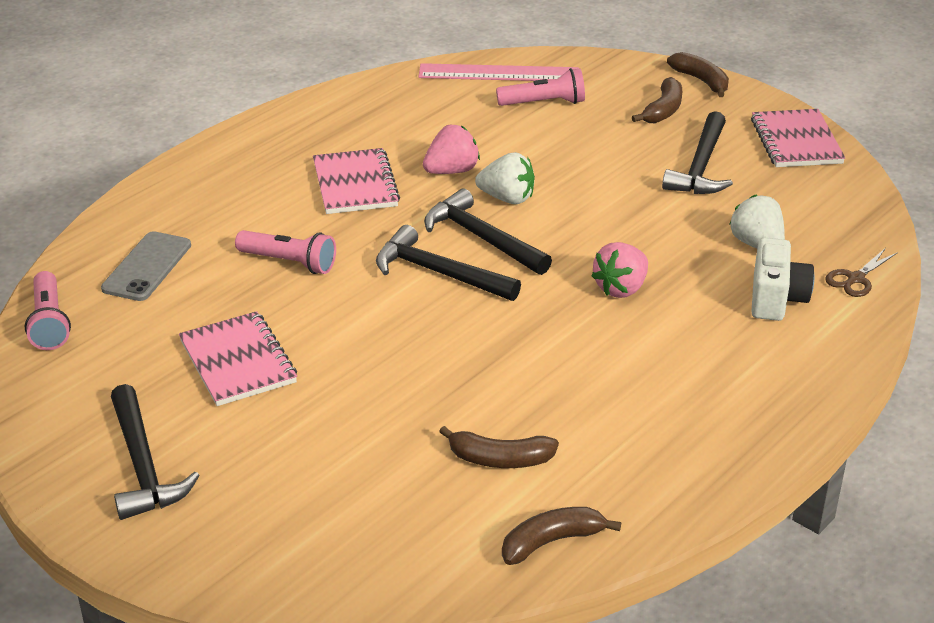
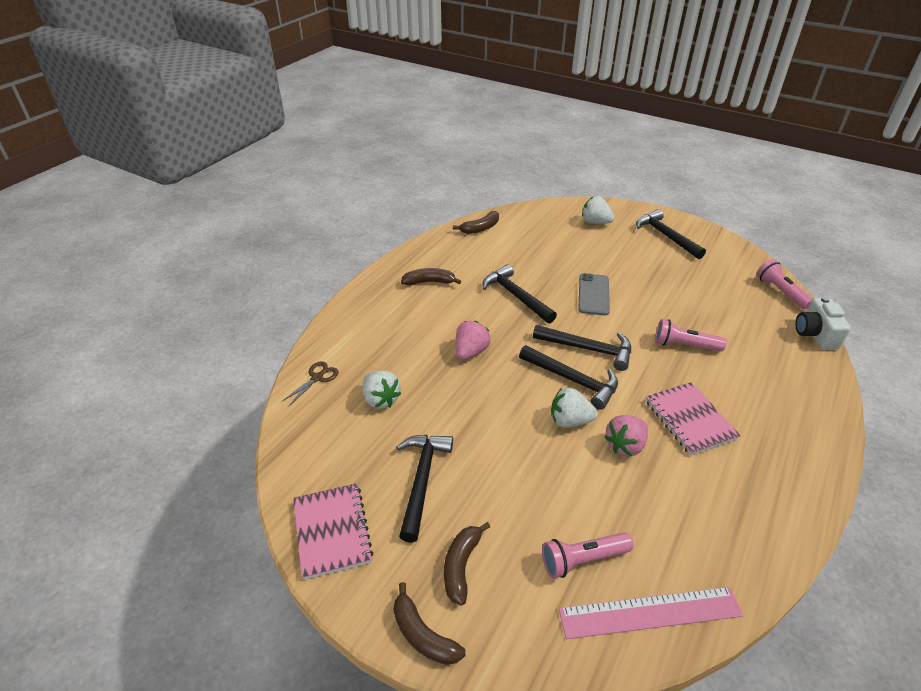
camera: 170 degrees right, 5 degrees up
grey phone [101,231,191,301] -> grey phone moved to [578,273,610,316]
pink notebook [179,311,297,406] -> none
brown banana [439,426,559,468] -> brown banana moved to [401,268,461,286]
white camera [751,238,814,321] -> white camera moved to [795,296,851,350]
none -> black hammer [482,264,557,323]
none -> white strawberry [582,196,615,224]

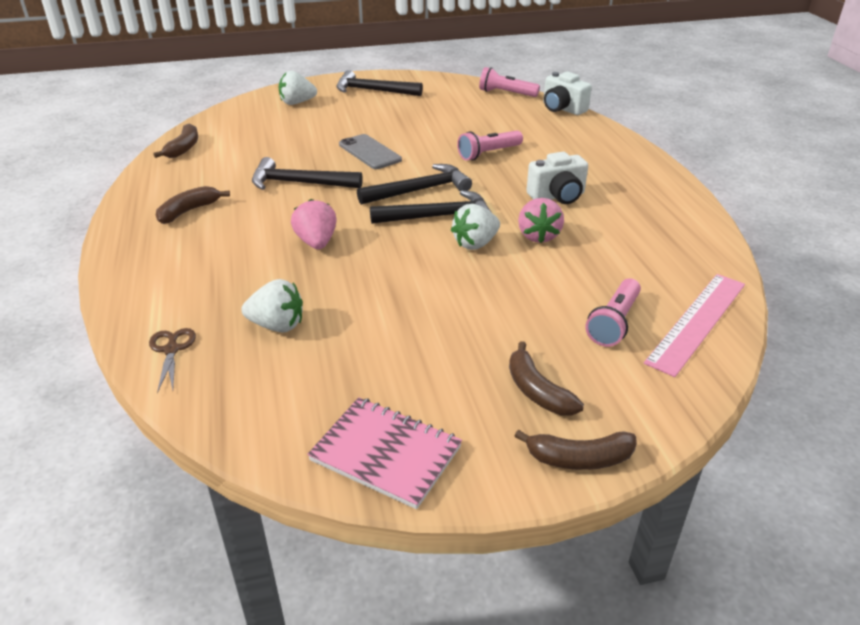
camera: 45 degrees left, 5 degrees down
black hammer [396,435,453,543] -> none
pink notebook [646,382,741,456] -> white camera [527,152,588,204]

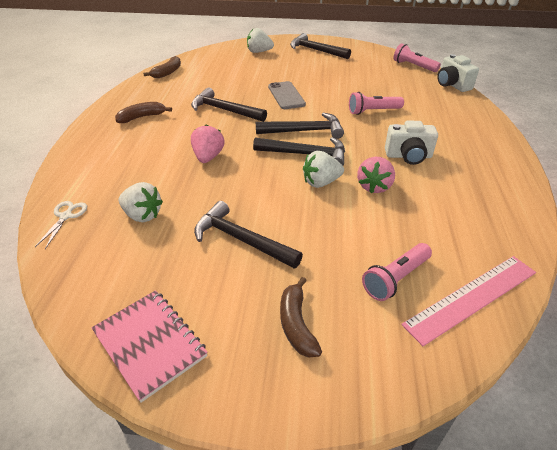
camera: 20 degrees right, 5 degrees up
brown scissors [149,328,196,393] -> white scissors [35,201,87,249]
brown banana [515,430,637,470] -> none
none -> black hammer [194,201,303,269]

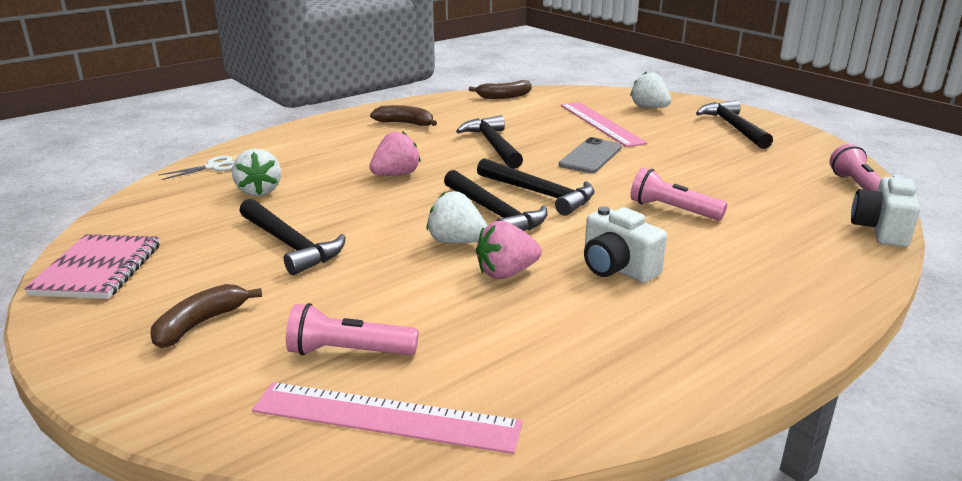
camera: 45 degrees right, 15 degrees down
black hammer [194,201,303,269] -> black hammer turned 150 degrees clockwise [240,199,346,275]
none -> pink ruler [561,102,647,147]

